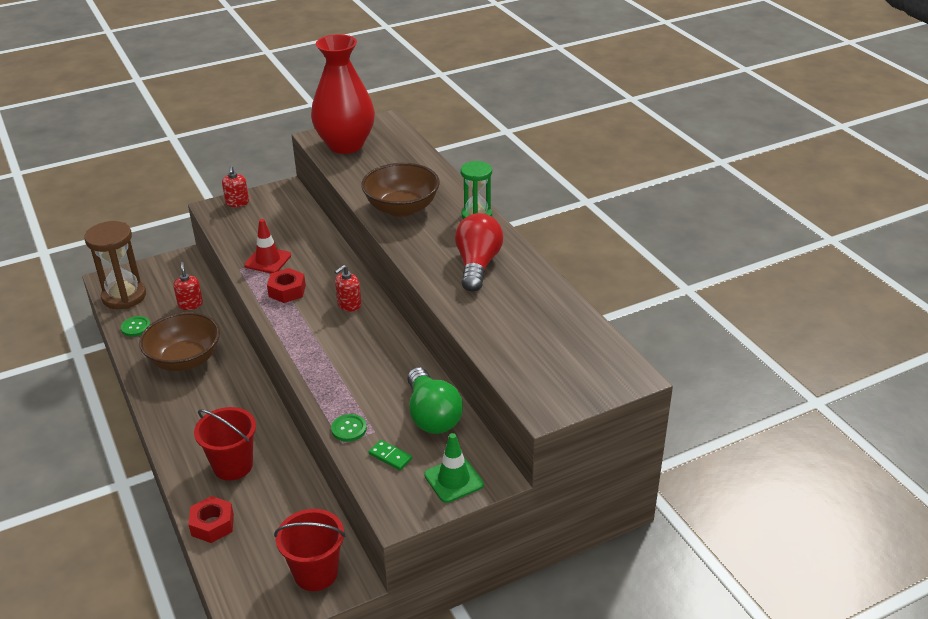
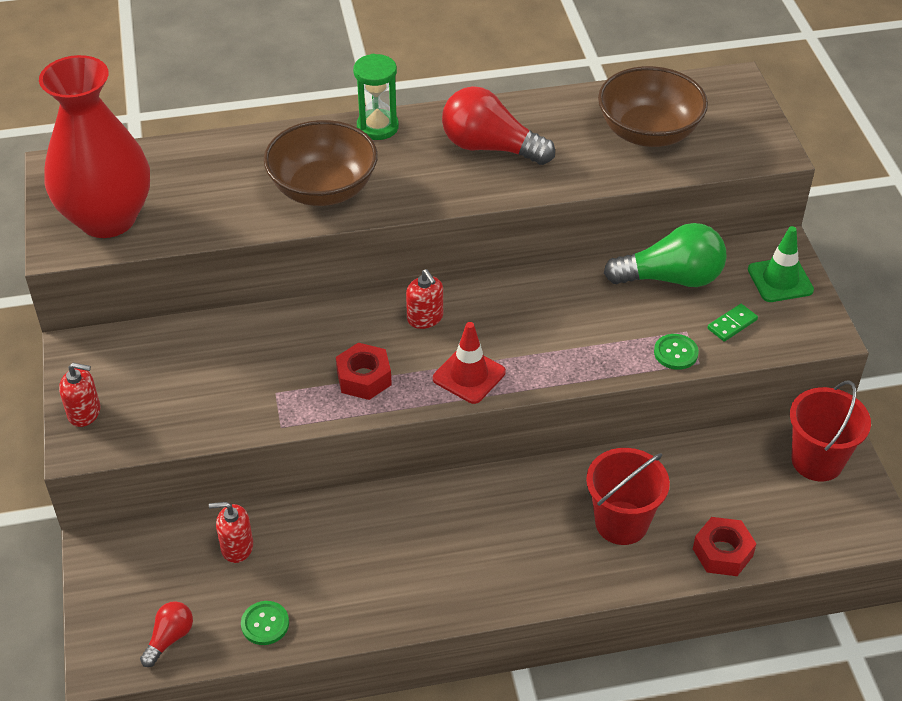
camera: 75 degrees left, 10 degrees up
brown hourglass [84,221,146,309] -> red light bulb [140,601,193,667]
brown bowl [139,312,220,371] -> brown bowl moved to [598,66,708,147]
red traffic cone [244,219,291,273] -> red traffic cone moved to [433,322,506,404]

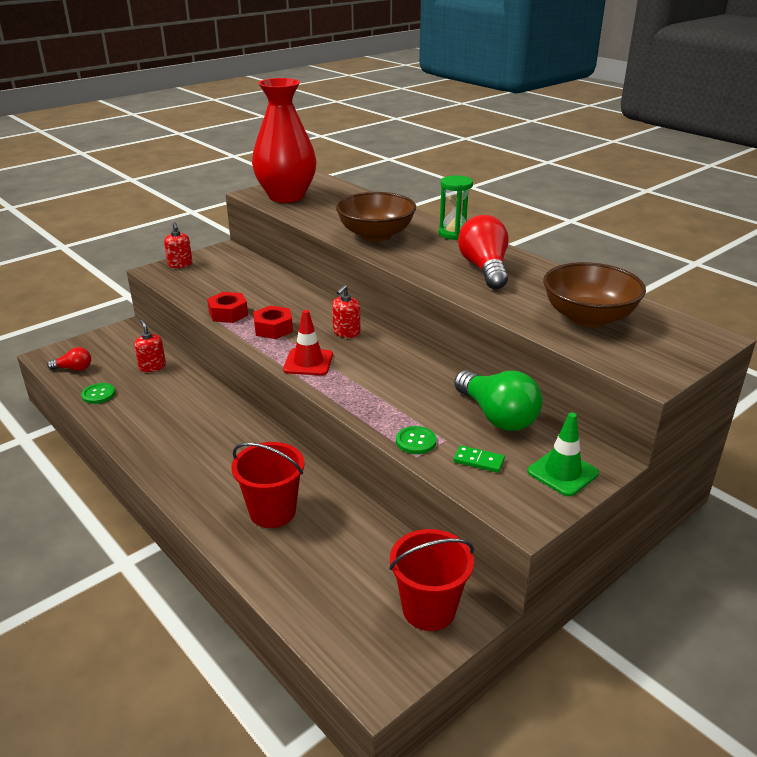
camera: 60 degrees right, 15 degrees down
red nut [693,517,756,576] -> red nut moved to [207,292,248,323]

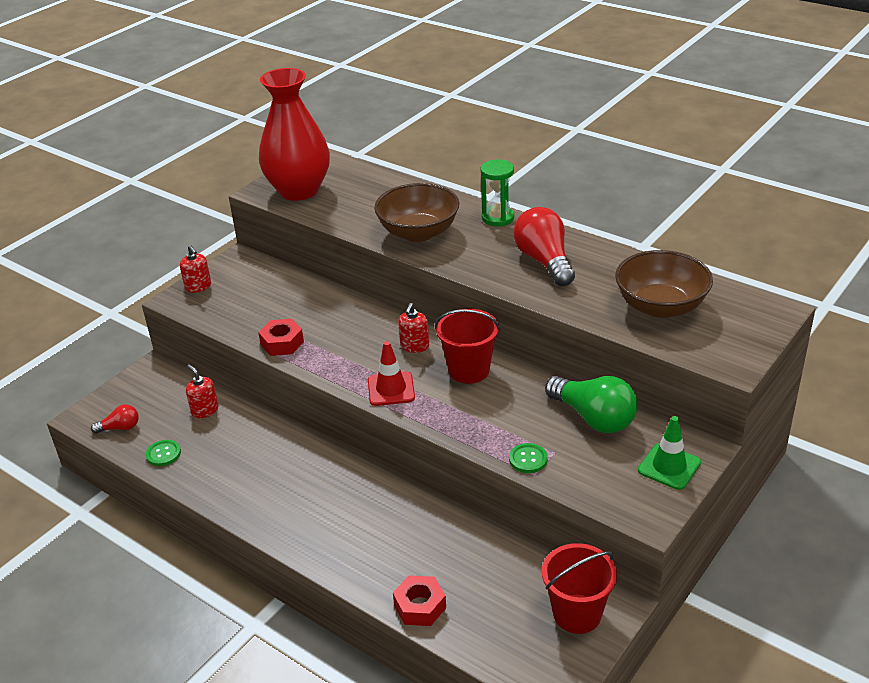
camera: 10 degrees left, 5 degrees up
red bucket [232,442,305,528] -> red bucket moved to [435,309,500,384]
red nut [253,305,293,339] -> red nut moved to [393,575,446,626]
green domino [453,445,505,473] -> none

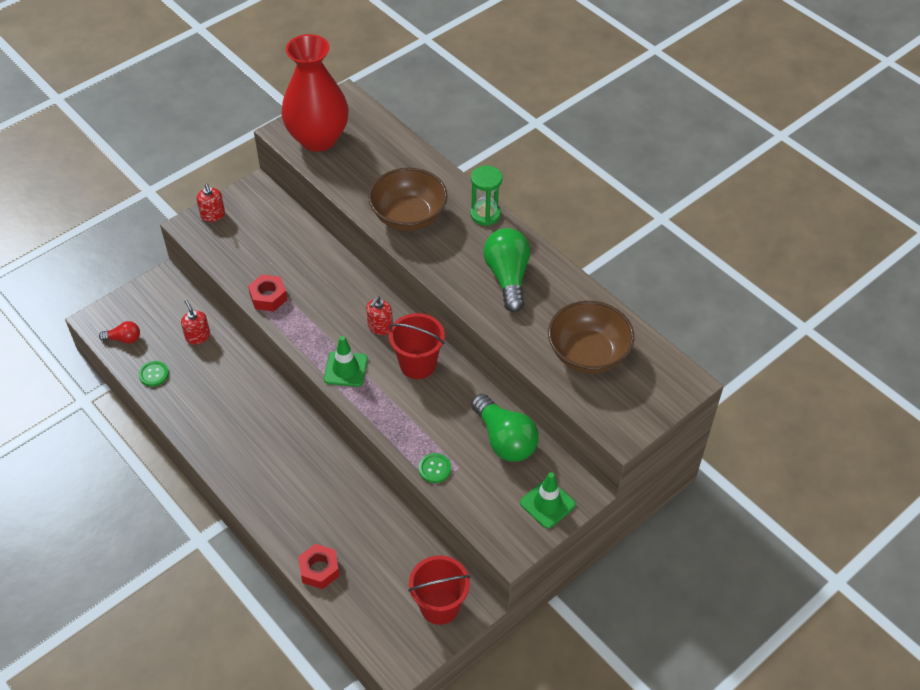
camera: 10 degrees right, 15 degrees up
red traffic cone [368,341,415,406] -> green traffic cone [324,336,368,387]
red light bulb [514,207,575,286] -> green light bulb [483,228,530,312]

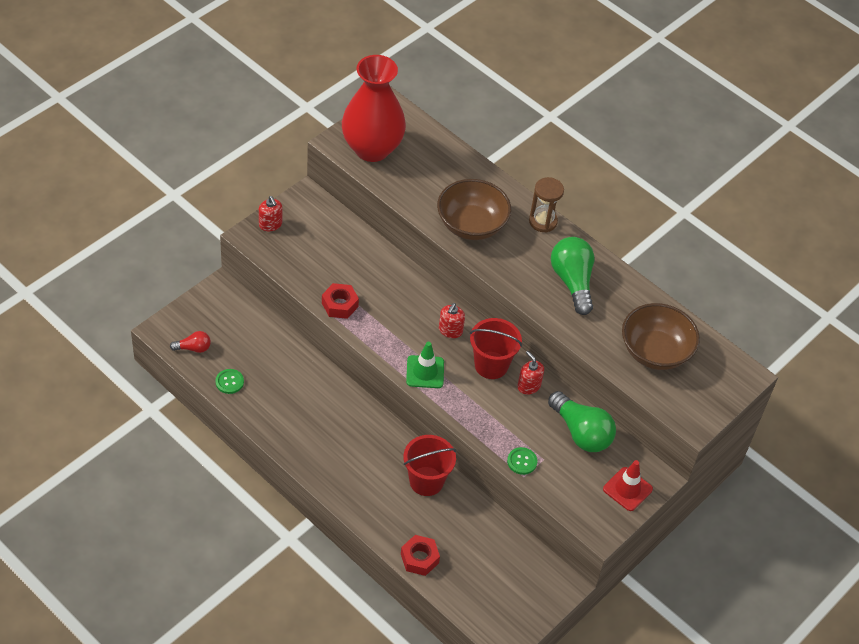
camera: 10 degrees left, 0 degrees up
red soap dispenser [181,300,210,345] -> red soap dispenser moved to [517,351,544,395]
red bucket [408,555,470,625] -> red bucket moved to [403,435,456,496]
green hourglass [470,166,502,226] -> brown hourglass [529,177,564,233]
green traffic cone [520,472,576,529] -> red traffic cone [603,460,653,511]

